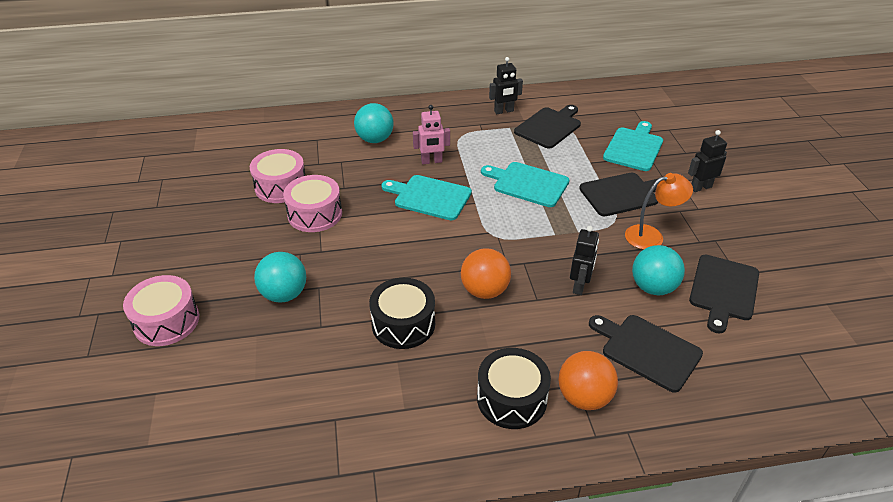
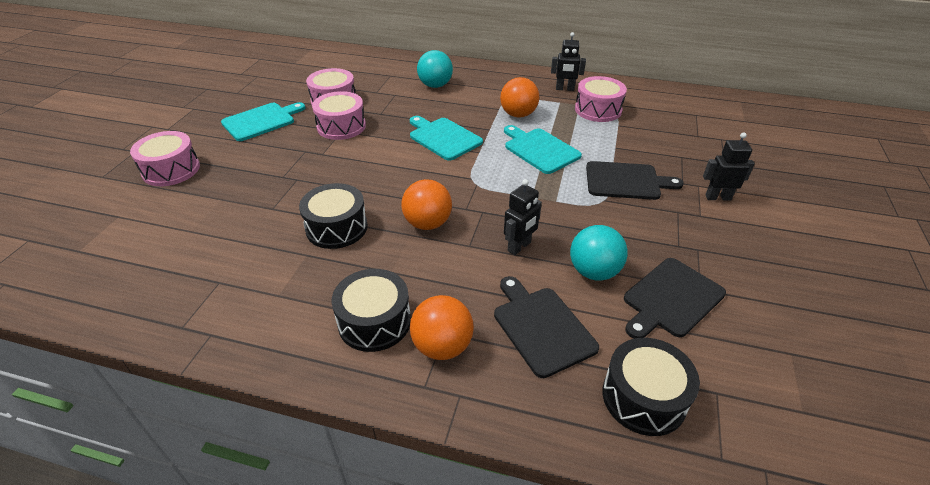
camera: 25 degrees right, 0 degrees up
turquoise ball [254,252,306,303] -> none
pink robot [413,105,450,164] -> none
black cutting board [514,105,581,149] -> pink drum [575,76,627,122]
turquoise cutting board [603,121,663,171] -> turquoise cutting board moved to [221,102,305,141]
orange lamp [625,173,693,250] -> none
none -> orange ball [500,77,539,118]
none -> black drum [602,338,700,436]

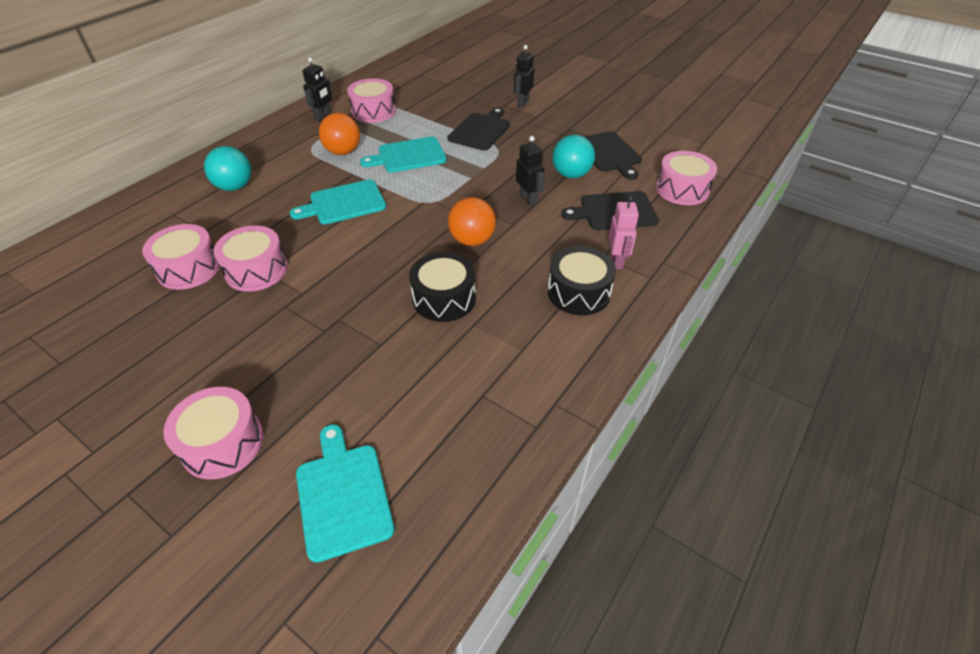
camera: 70 degrees left, 5 degrees up
turquoise cutting board [221,102,305,141] -> turquoise cutting board moved to [296,424,395,563]
orange ball [410,295,474,360] -> pink robot [608,195,639,269]
black drum [602,338,700,436] -> pink drum [656,151,717,205]

